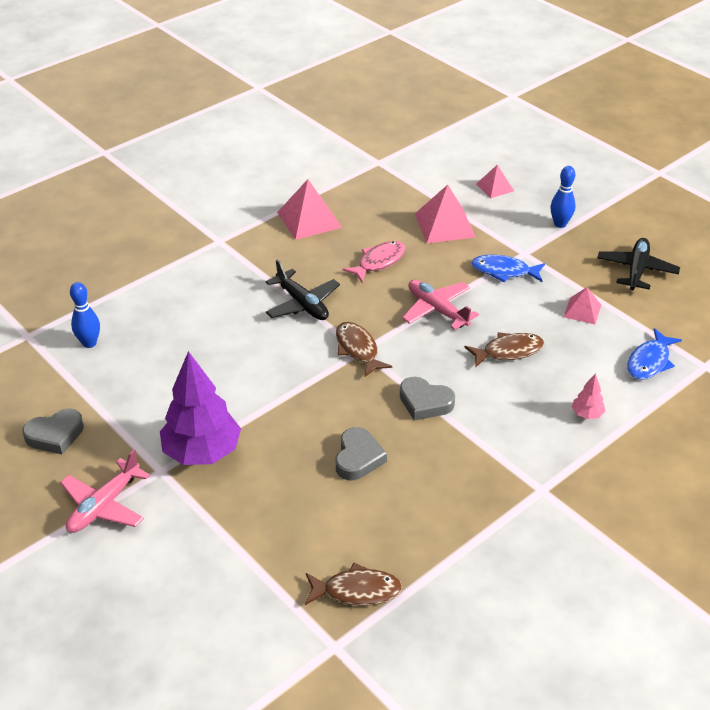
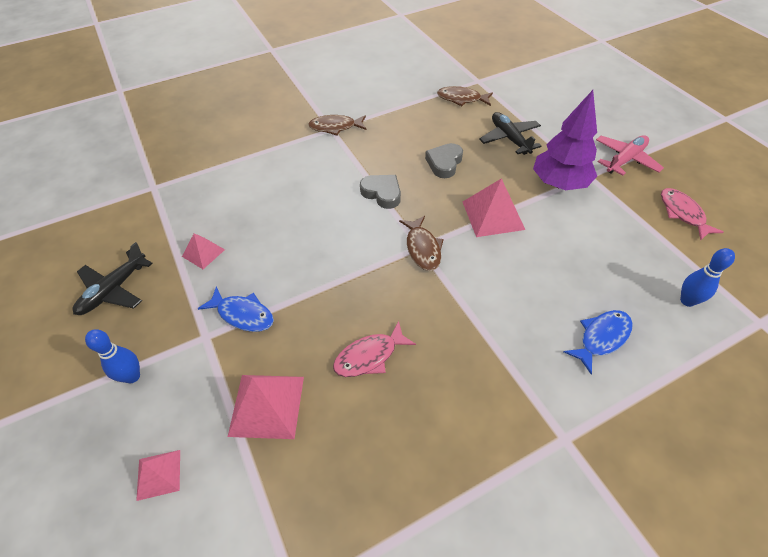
camera: 165 degrees left, 10 degrees up
grey heart [22,408,84,455] -> pink fish [661,188,724,241]
black plane [266,260,340,320] -> black plane moved to [479,112,541,155]
pink pyramid [277,179,342,240] -> pink pyramid moved to [463,178,525,237]
pink plane [402,280,479,330] -> none
brown fish [465,332,544,367] -> brown fish moved to [308,115,367,135]
pink tree [572,373,605,419] -> none
blue fish [627,328,682,380] -> blue fish moved to [564,310,633,374]

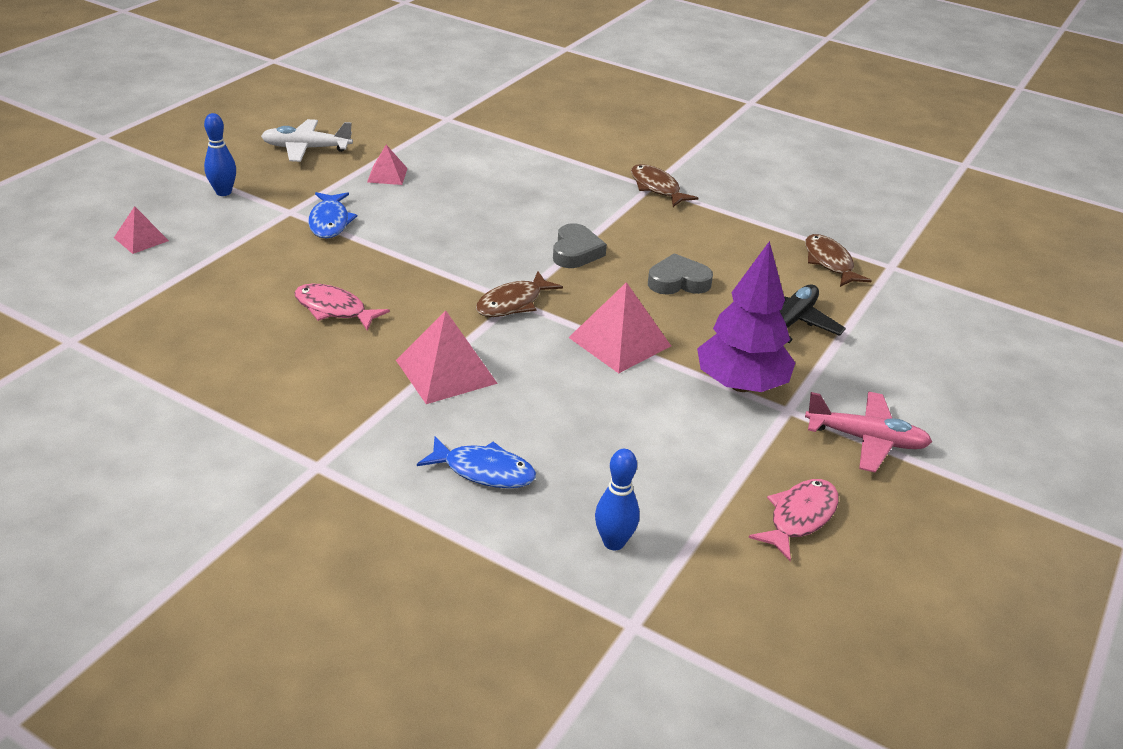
camera: 55 degrees right, 15 degrees down
black plane [73,242,153,315] -> white plane [261,119,353,162]
pink pyramid [228,375,304,439] -> pink pyramid moved to [396,310,498,404]

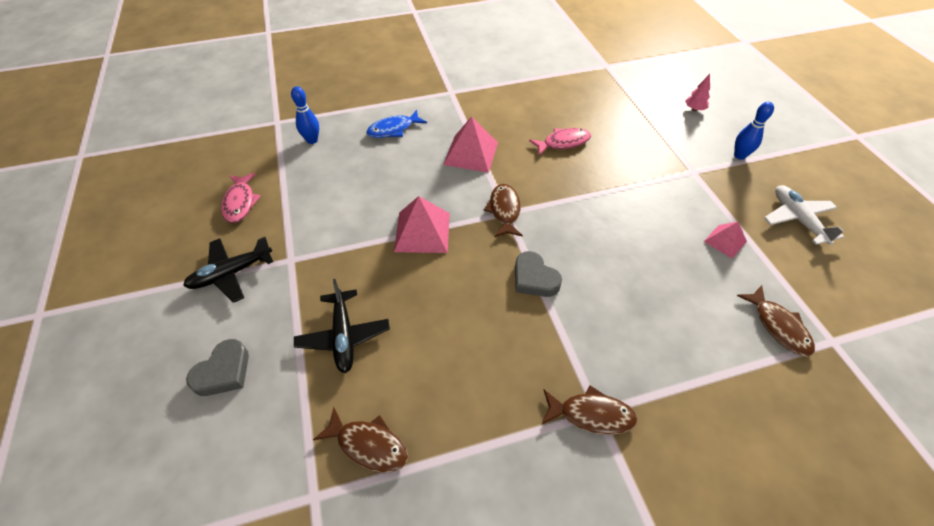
camera: 135 degrees right, 15 degrees up
pink pyramid [114,206,169,254] -> pink tree [685,74,710,111]
white plane [261,119,353,162] -> white plane turned 60 degrees counterclockwise [764,185,844,245]
blue fish [308,192,357,238] -> none
grey heart [648,253,713,295] -> grey heart moved to [186,339,249,396]
purple tree [697,241,795,392] -> none
pink plane [805,392,932,473] -> black plane [183,237,273,303]
none -> brown fish [737,285,815,357]

